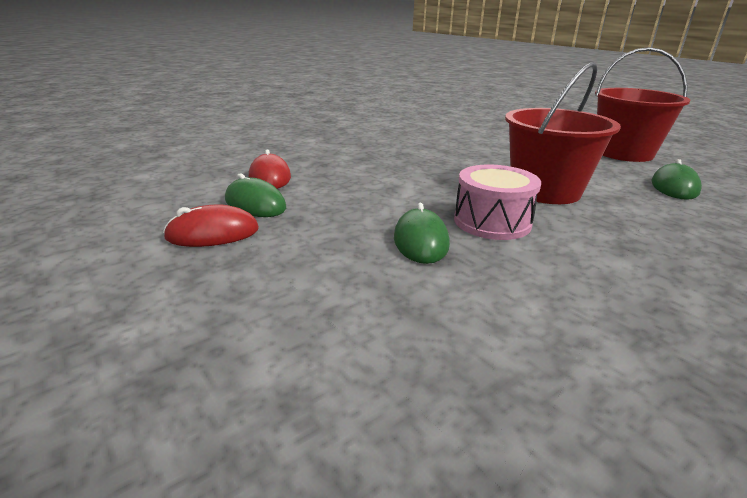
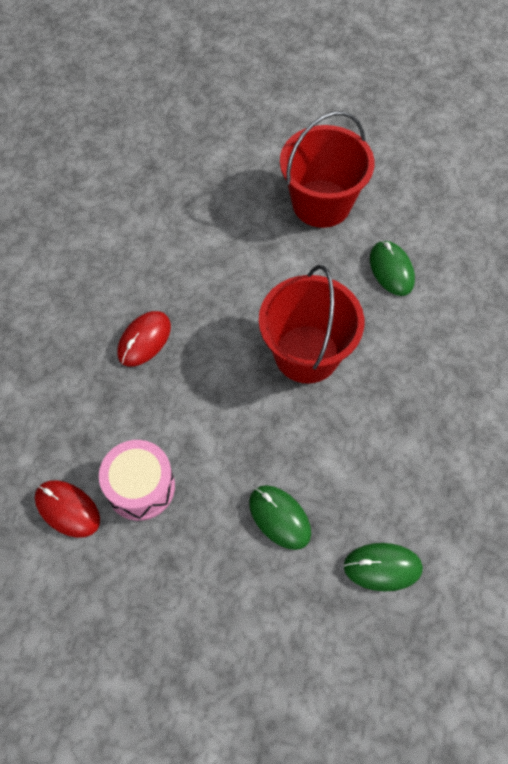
camera: 40 degrees left, 35 degrees up
red mouse [163,205,259,247] -> red mouse moved to [118,311,171,367]
green mouse [225,174,286,217] -> green mouse moved to [344,543,423,592]
pink drum [454,164,541,240] -> pink drum moved to [99,440,175,521]

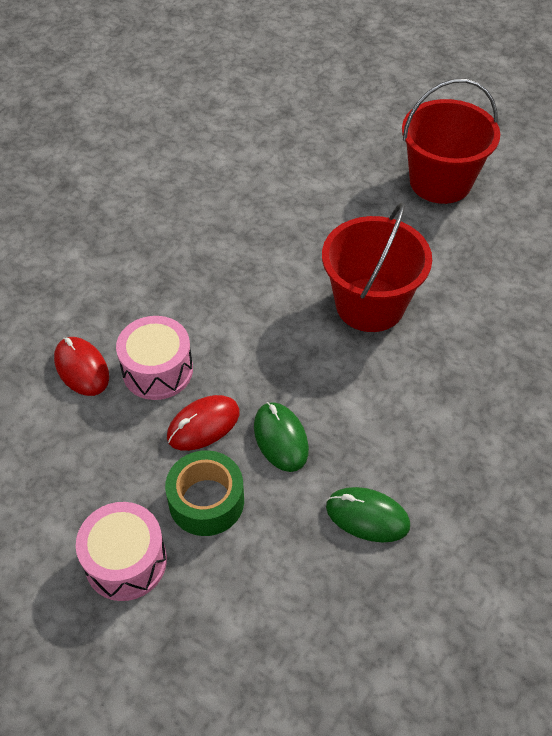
camera: 20 degrees right, 10 degrees down
red mouse [118,311,171,367] -> red mouse moved to [167,395,239,451]
green mouse [370,241,415,296] -> none
none -> pink drum [76,502,167,601]
none -> green tape [165,450,244,536]

